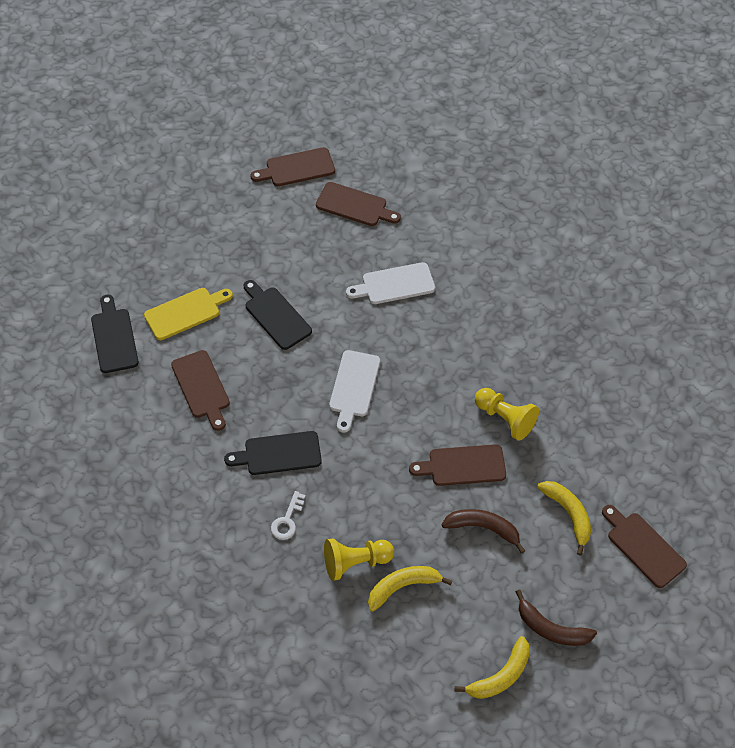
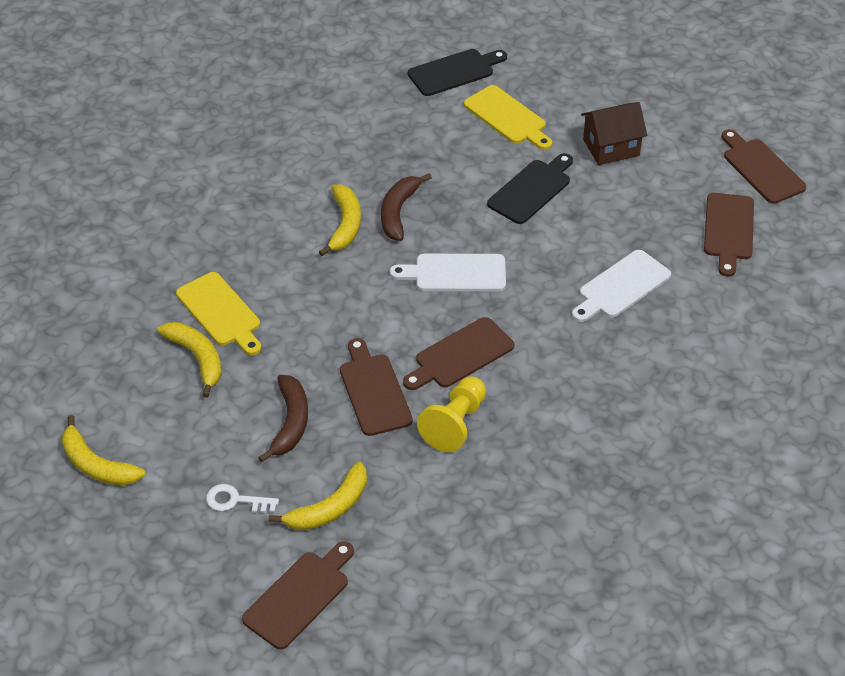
camera: 80 degrees right, 10 degrees down
brown cutting board [171,350,230,431] -> brown cutting board moved to [403,317,514,390]
black cutting board [224,431,322,475] -> yellow banana [319,184,361,256]
white key [271,491,306,540] -> white key moved to [206,484,279,513]
yellow pawn [324,538,394,581] -> yellow cutting board [176,272,261,355]
white cutting board [346,262,435,304] -> white cutting board turned 105 degrees counterclockwise [572,250,671,322]
brown banana [516,590,597,646] -> brown banana moved to [381,173,432,241]
none -> brown house [581,102,647,165]

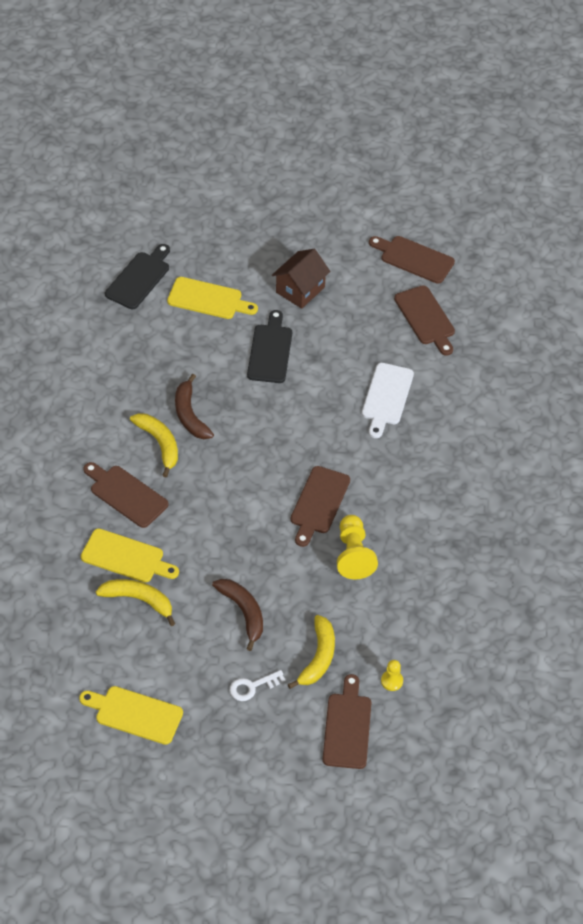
camera: 35 degrees left, 5 degrees up
yellow banana [62,415,145,485] -> yellow cutting board [79,686,183,745]
brown cutting board [340,338,413,436] -> brown cutting board moved to [83,462,169,528]
white cutting board [390,254,506,291] -> none
none -> yellow pawn [381,660,403,691]

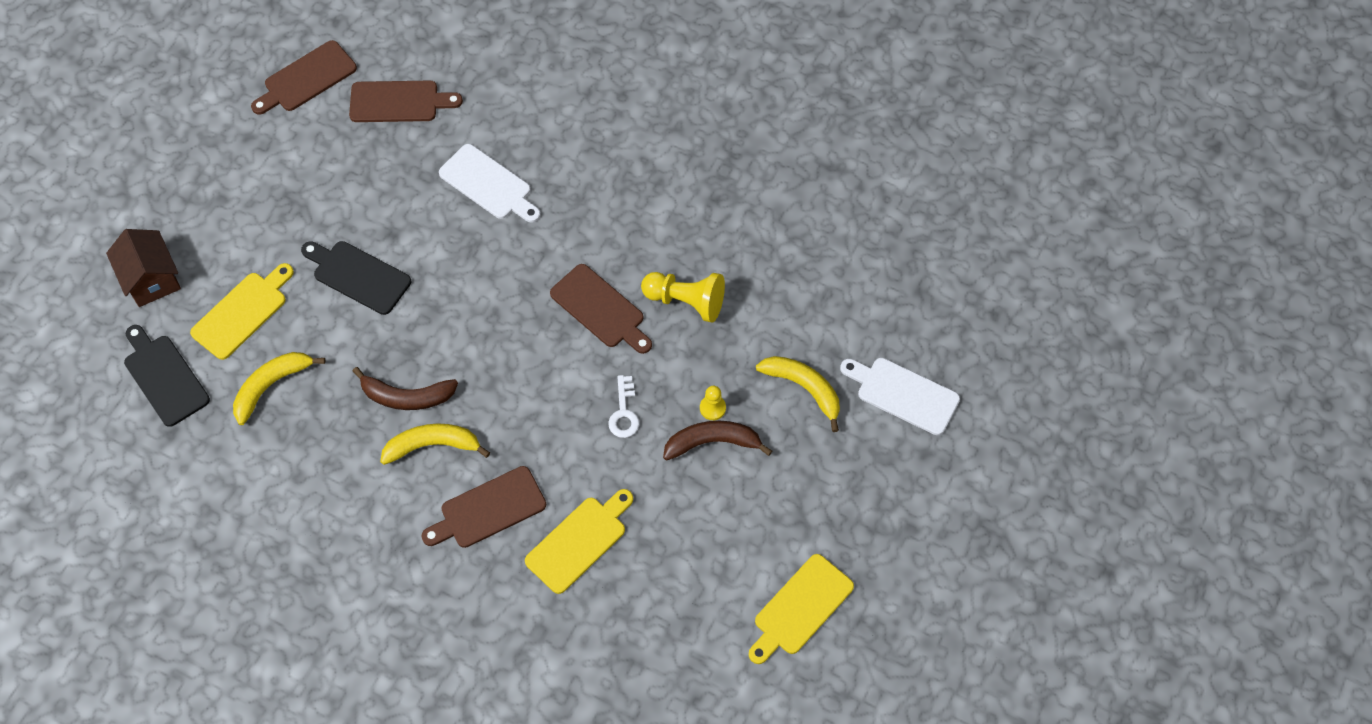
camera: 65 degrees left, 10 degrees up
yellow banana [96,579,175,626] -> yellow banana moved to [233,352,326,425]
white key [230,670,285,701] -> white key moved to [608,375,639,438]
brown house [272,249,331,309] -> brown house moved to [106,229,181,307]
brown cutting board [323,674,371,769] -> white cutting board [840,358,960,435]
yellow pawn [381,660,403,691] -> yellow pawn moved to [700,386,726,420]

